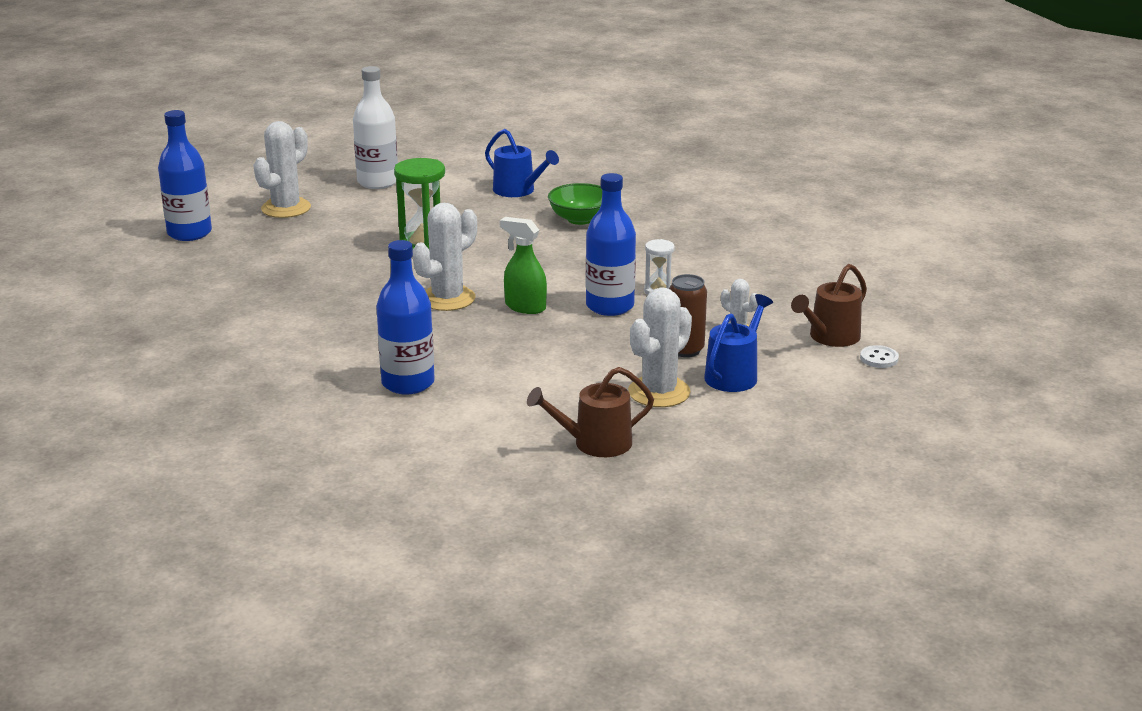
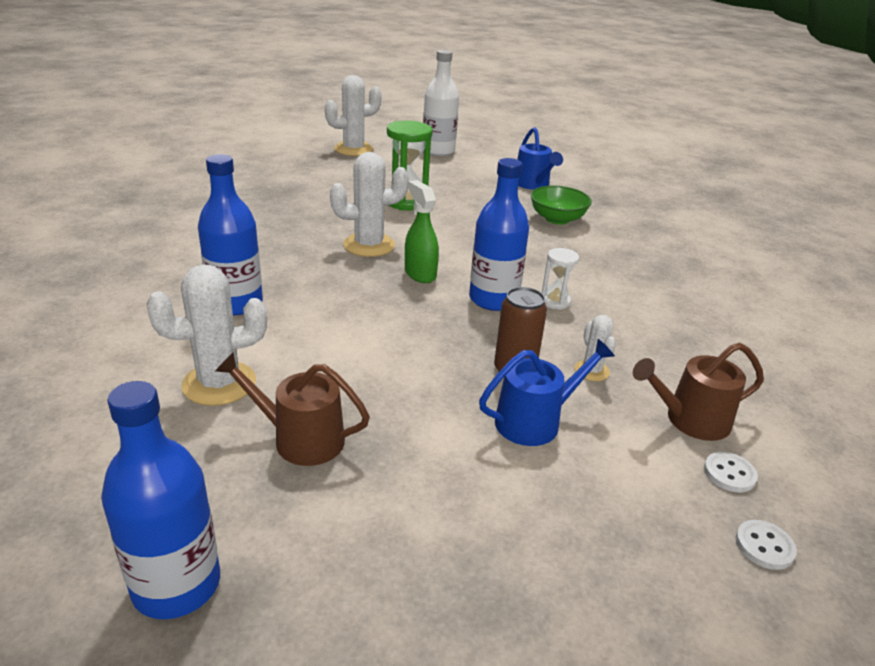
camera: 30 degrees right, 5 degrees up
blue bottle [158,110,212,241] -> blue bottle moved to [101,381,220,619]
white cactus [628,287,692,407] -> white cactus moved to [147,264,267,406]
none -> white button [735,520,797,570]

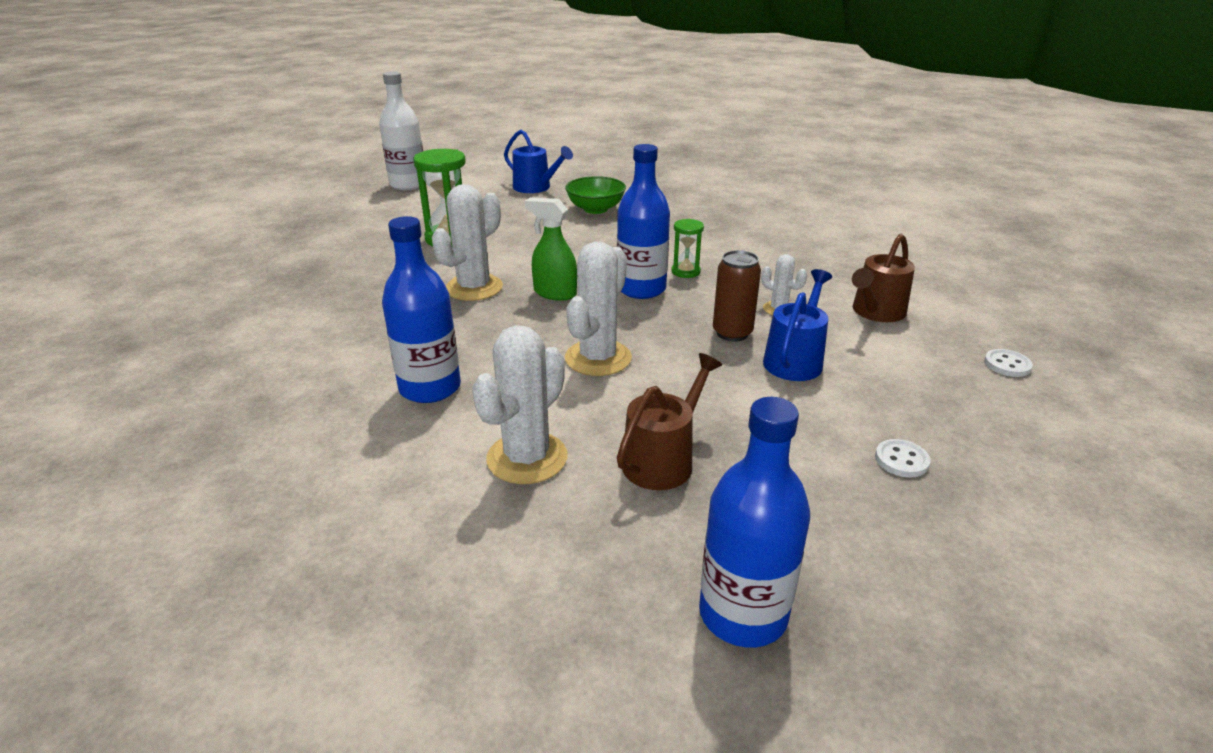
camera: 35 degrees left, 0 degrees up
brown watering can [215,352,370,466] -> brown watering can turned 150 degrees clockwise [617,353,722,490]
white cactus [325,75,382,156] -> white cactus moved to [565,241,632,376]
white hourglass [542,248,579,310] -> green hourglass [671,219,704,278]
white button [704,452,758,493] -> white button moved to [875,439,931,477]

